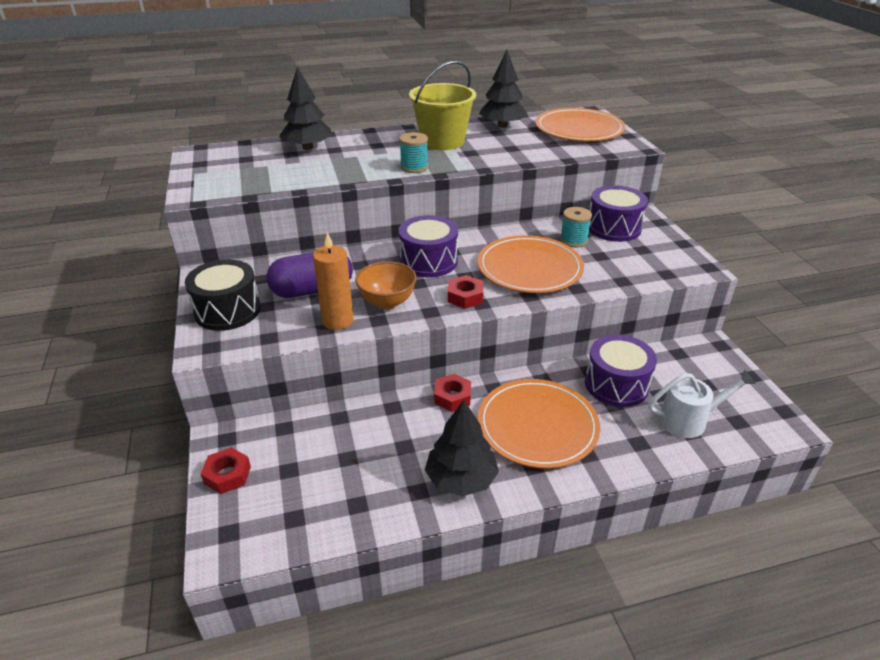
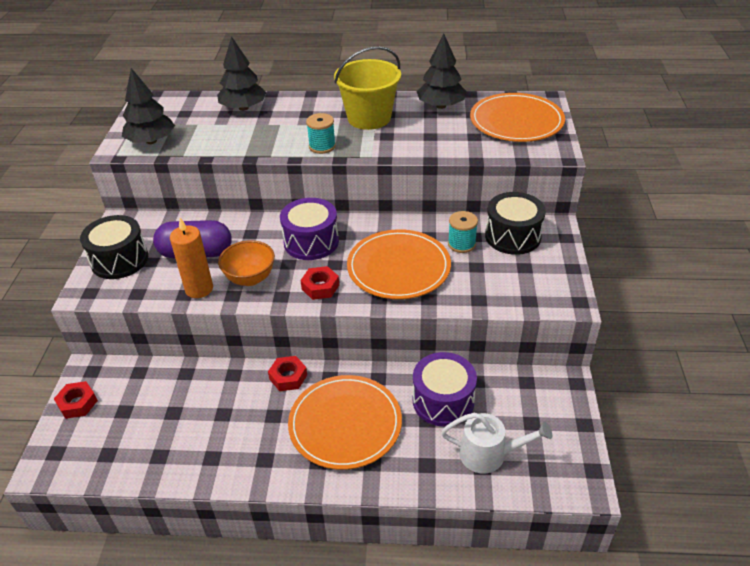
camera: 20 degrees right, 5 degrees up
black tree [425,400,499,496] -> black tree moved to [122,68,175,144]
purple drum [589,185,648,242] -> black drum [485,192,546,255]

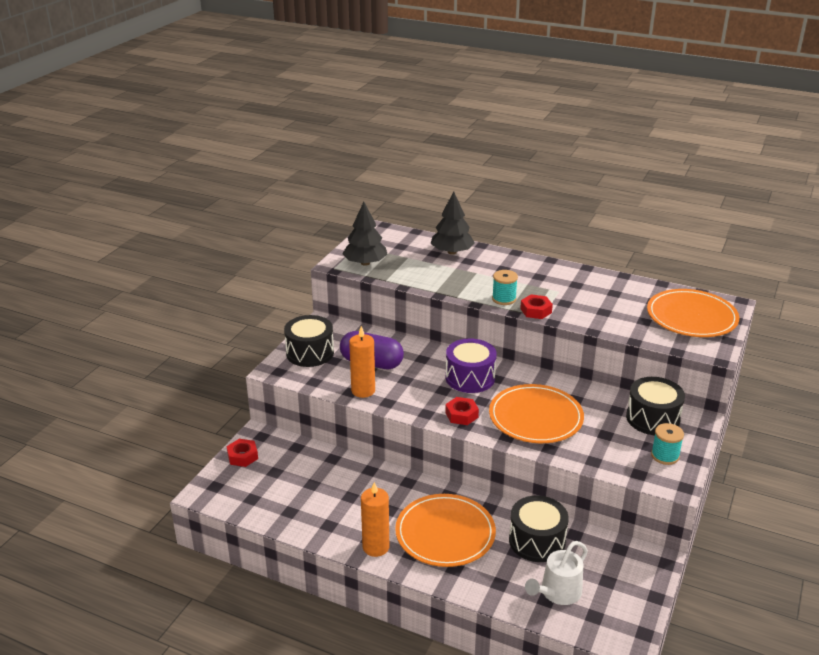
camera: 20 degrees right, 10 degrees down
orange bowl [218,240,275,286] -> none
red nut [268,356,307,391] -> red nut moved to [520,294,553,319]
yellow bucket [334,46,401,130] -> none
purple drum [413,352,477,427] -> black drum [509,495,569,562]
black tree [417,34,467,109] -> none
white watering can [441,413,552,473] -> white watering can turned 105 degrees clockwise [525,541,588,605]
turquoise spool [448,211,478,253] -> turquoise spool moved to [651,423,684,465]
none -> orange candle [361,482,389,557]

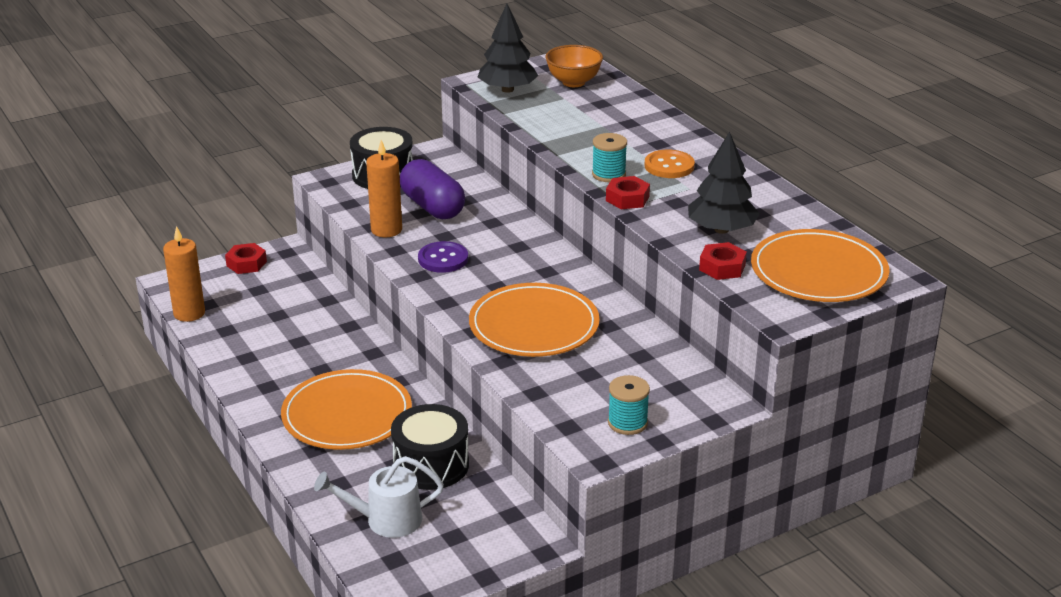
camera: 35 degrees right, 0 degrees up
orange candle [361,482,389,557] -> orange candle moved to [163,226,205,322]
black tree [431,192,475,255] -> black tree moved to [688,132,760,234]
red nut [445,397,479,425] -> red nut moved to [699,242,747,280]
purple drum [446,339,497,393] -> none
black drum [626,377,685,435] -> none
none -> purple button [418,241,468,273]
none -> orange bowl [546,45,603,87]
none -> orange button [645,150,695,178]

